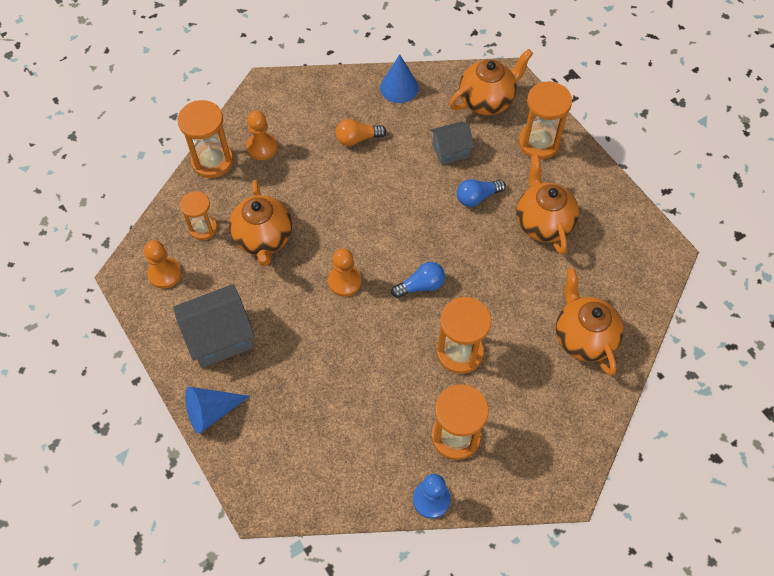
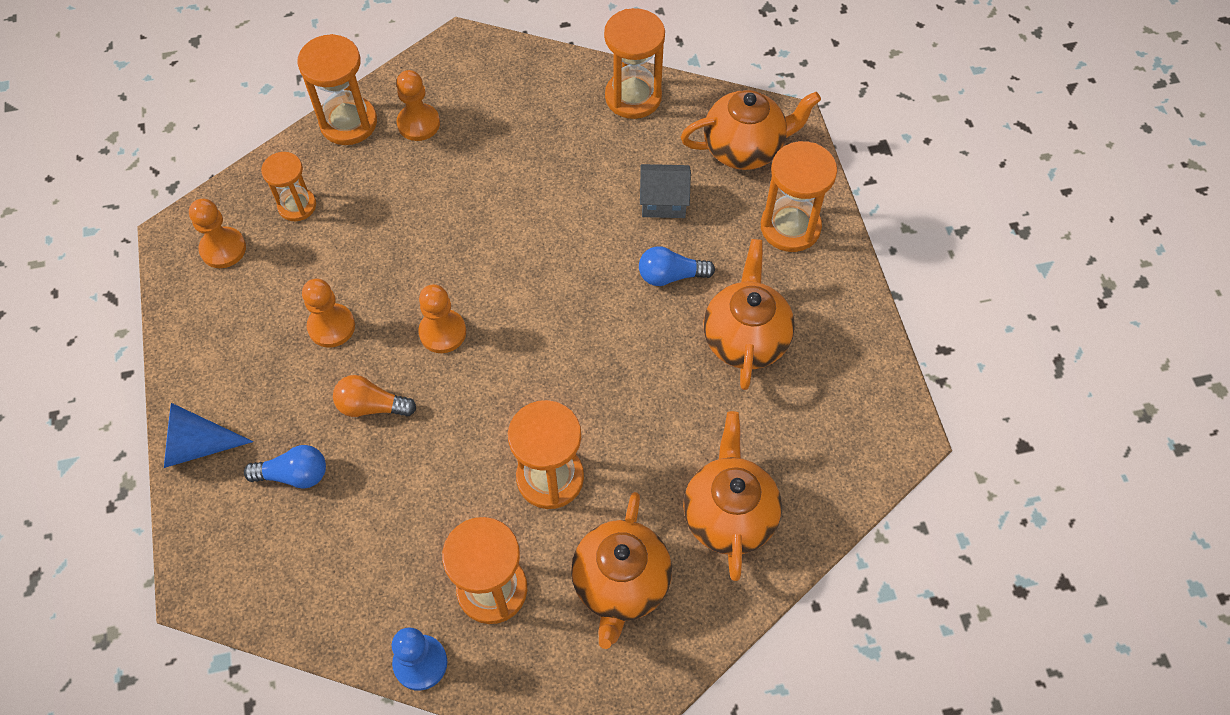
camera: 20 degrees right, 0 degrees up
grey house [173,284,255,368] -> none
orange teapot [229,180,292,266] -> orange teapot moved to [571,492,672,649]
orange light bulb [335,119,386,146] -> orange light bulb moved to [333,375,416,417]
blue cone [380,54,418,103] -> orange hourglass [604,8,665,119]
blue light bulb [391,262,445,298] -> blue light bulb moved to [244,445,326,488]
none -> orange pawn [302,279,355,348]

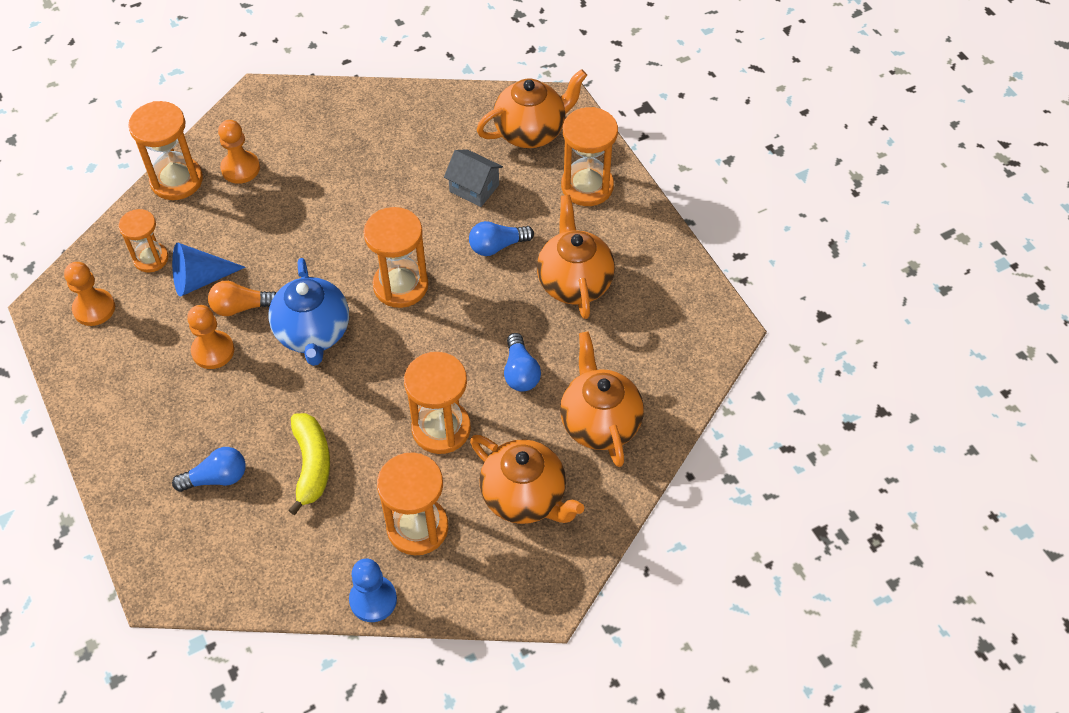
camera: 15 degrees left, 5 degrees down
blue cone [164,403,254,468] -> blue cone moved to [172,243,246,296]
orange light bulb [333,375,416,417] -> orange light bulb moved to [208,281,276,316]
orange pawn [418,284,466,353] -> blue teapot [268,258,349,366]
orange teapot [571,492,672,649] -> orange teapot turned 45 degrees counterclockwise [470,435,584,524]
orange hourglass [604,8,665,119] -> orange hourglass moved to [364,207,429,308]
grey house [640,164,691,218] -> grey house turned 45 degrees clockwise [444,149,503,207]
none -> yellow banana [288,413,330,515]
none -> blue light bulb [504,333,541,392]

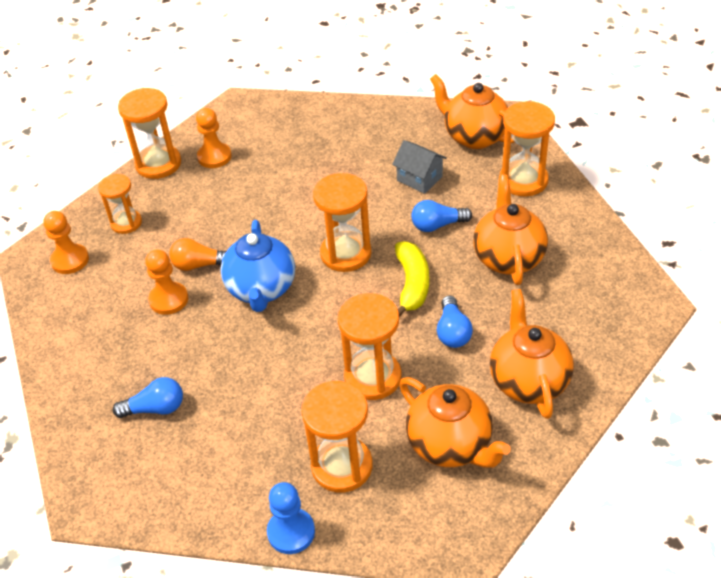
camera: 10 degrees right, 10 degrees down
blue cone [172,243,246,296] -> none
yellow banana [288,413,330,515] -> yellow banana moved to [395,241,429,317]
orange teapot [476,69,587,148] -> orange teapot turned 120 degrees counterclockwise [430,74,514,149]

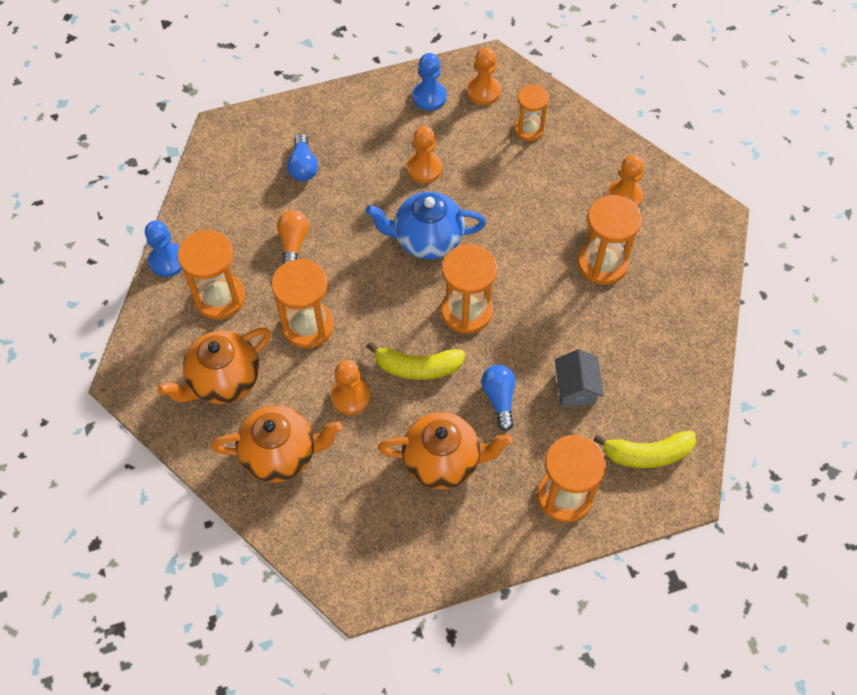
camera: 90 degrees right, 15 degrees up
orange hourglass [118,88,181,179] -> orange hourglass moved to [578,195,642,285]
orange light bulb [169,238,226,271] -> orange light bulb moved to [277,210,309,264]
grey house [392,140,447,194] -> grey house turned 45 degrees counterclockwise [555,349,604,407]
orange teapot [430,74,514,149] -> yellow banana [593,431,696,468]
blue light bulb [437,296,473,348] -> orange pawn [331,360,371,415]
none -> blue pawn [412,53,447,111]

